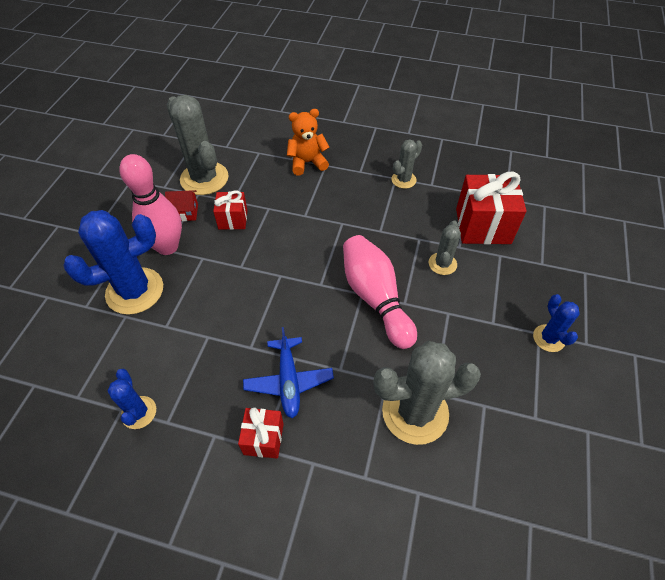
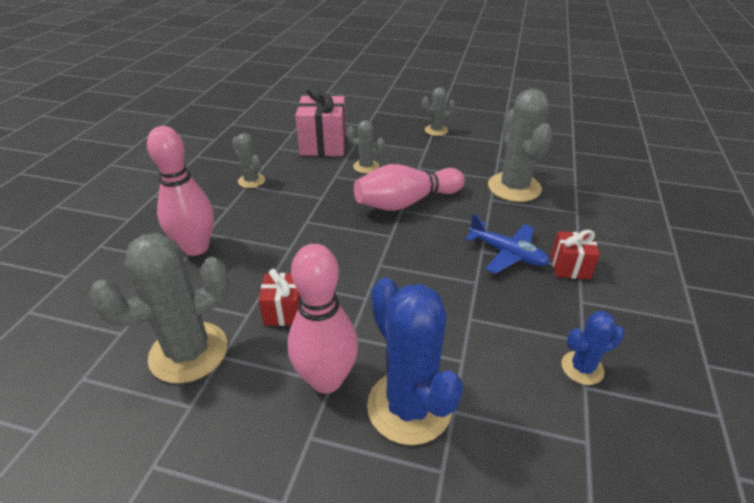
camera: 90 degrees left, 15 degrees down
red house [165,190,198,221] -> none
blue plane [243,327,334,418] -> blue plane turned 45 degrees clockwise [465,214,550,274]
orange teddy bear [287,109,329,175] -> pink bowling pin [147,126,214,256]
red gift [456,172,527,244] -> pink gift [295,86,346,156]
blue cactus [533,294,580,352] -> grey cactus [422,87,455,136]

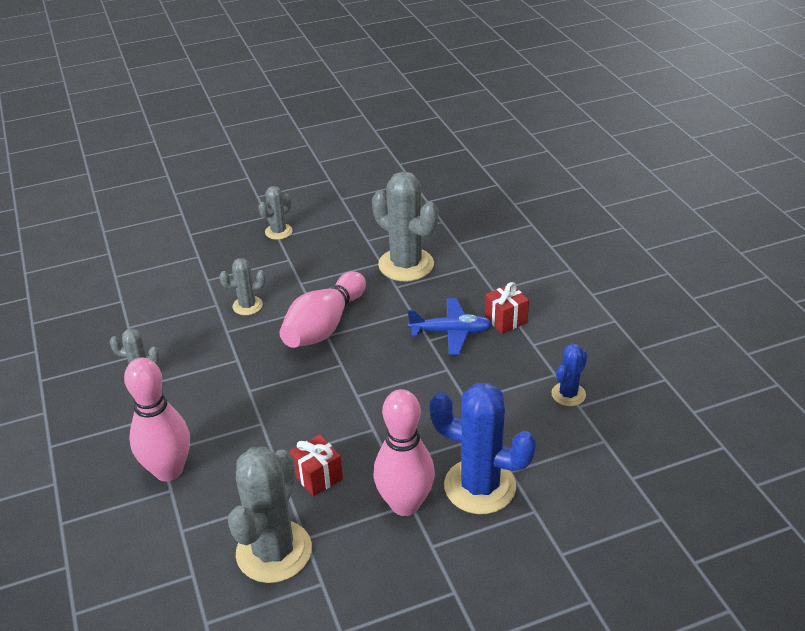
camera: 35 degrees left, 0 degrees up
pink gift [295,86,346,156] -> none

